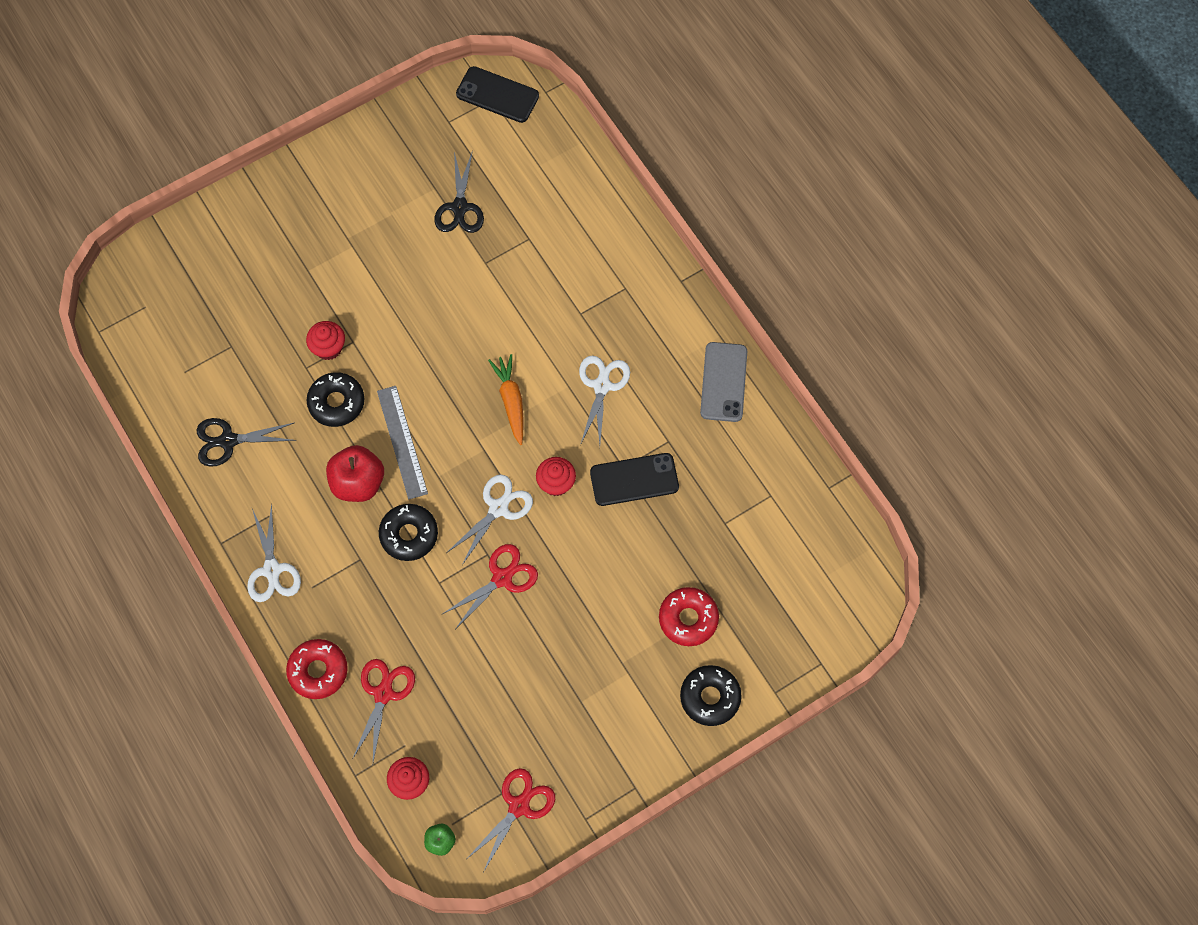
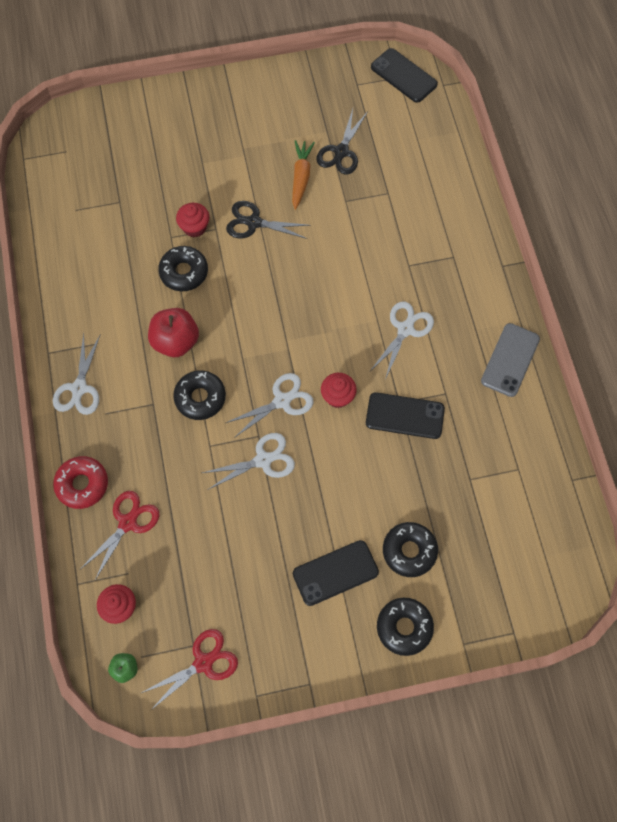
camera: 20 degrees right, 0 degrees up
black scissors [196,418,297,467] -> black scissors moved to [226,201,311,239]
grey ruler [377,386,428,500] -> none
red scissors [443,544,538,628] -> white scissors [202,433,295,489]
orange carrot [488,354,523,445] -> orange carrot moved to [292,140,315,210]
red donut [659,587,719,646] -> black donut [383,522,438,577]
none -> black phone [293,540,379,606]

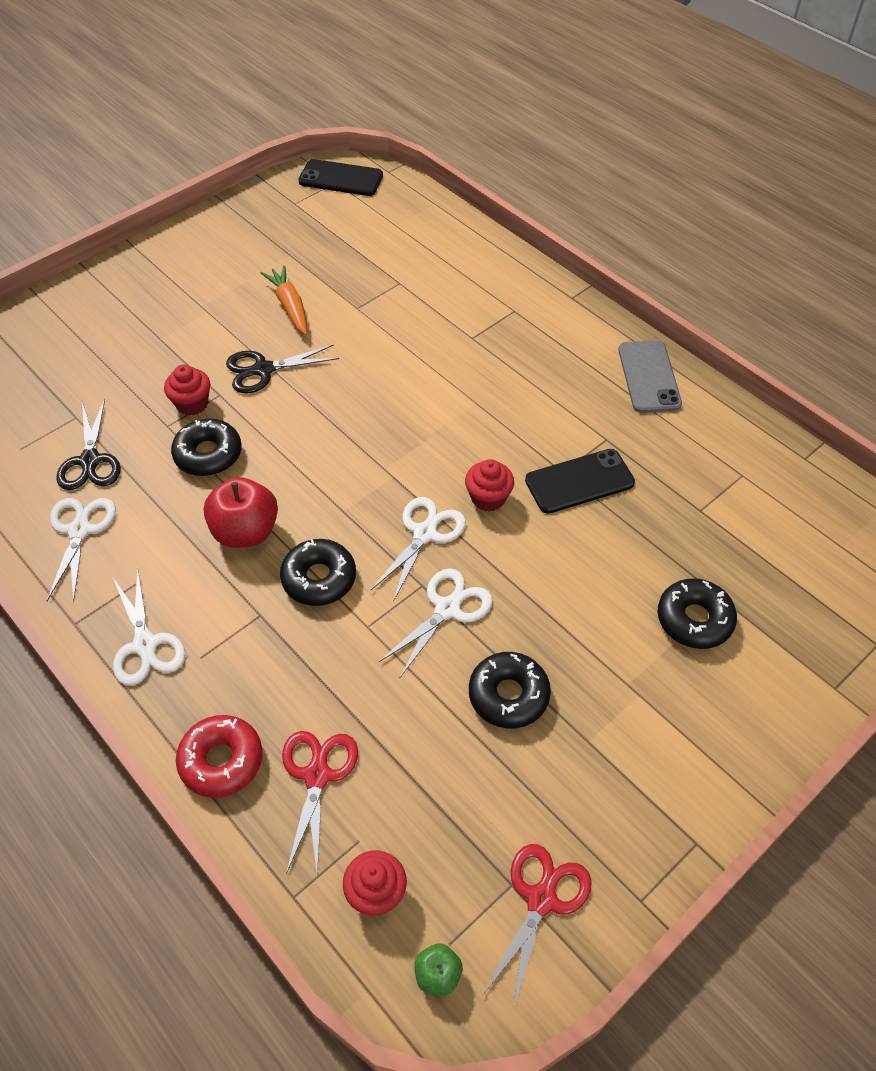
camera: 30 degrees left, 15 degrees down
black phone [293,540,379,606] -> none
black scissors [317,109,368,175] -> black scissors moved to [57,399,121,490]
white scissors [370,301,434,377] -> white scissors moved to [47,498,116,602]
black donut [377,598,434,656] -> black donut moved to [469,652,551,729]

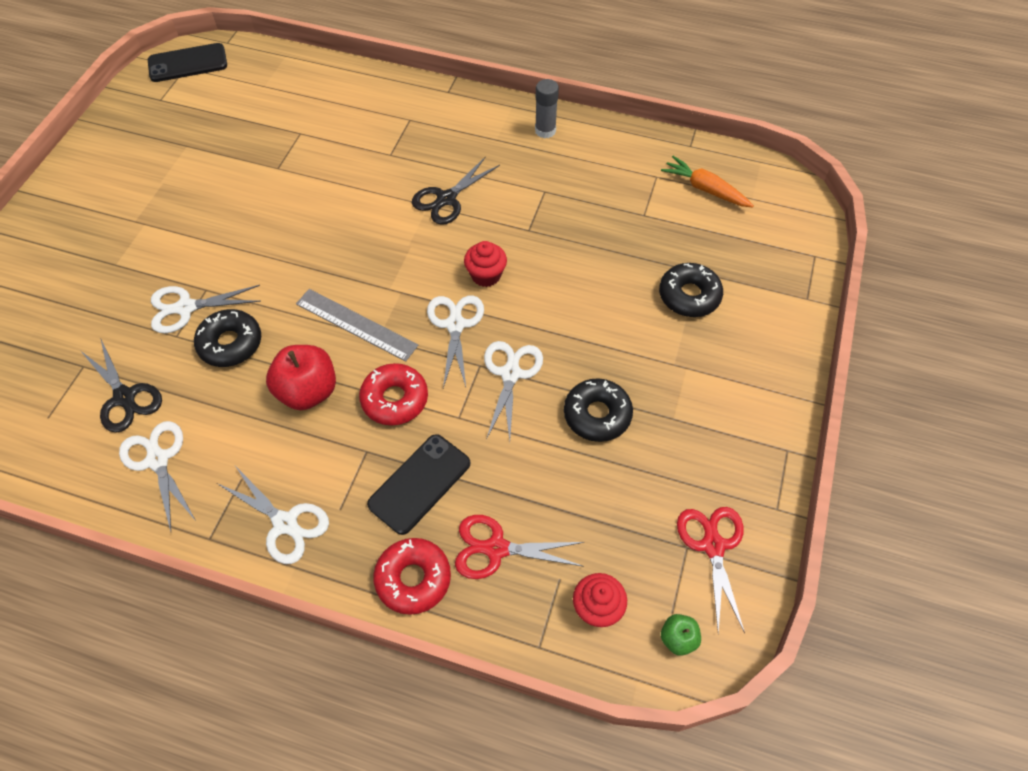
camera: 30 degrees left, 5 degrees up
red cupcake [164,365,210,415] -> white scissors [151,285,261,333]
black scissors [226,344,339,393] -> black scissors moved to [412,156,500,225]
orange carrot [261,265,307,335] -> orange carrot moved to [661,156,754,207]
black donut [280,539,356,606] -> red donut [359,363,428,425]
red scissors [282,731,358,874] -> red scissors turned 60 degrees counterclockwise [455,515,585,579]
black phone [525,449,635,514] -> black phone moved to [367,434,470,535]
grey phone [618,340,682,413] -> grey glue stick [535,79,559,139]
none -> grey ruler [296,289,418,362]

